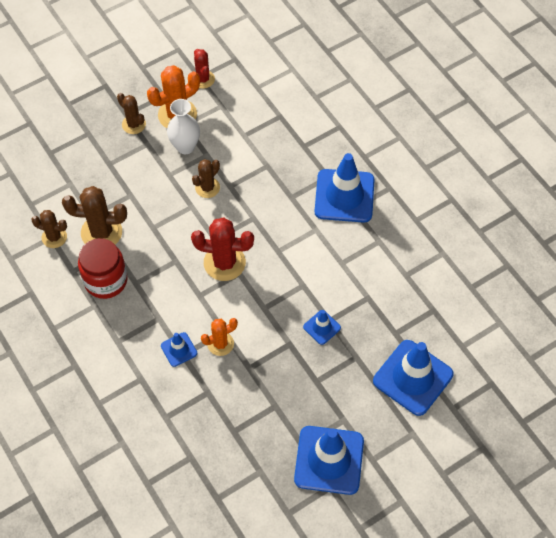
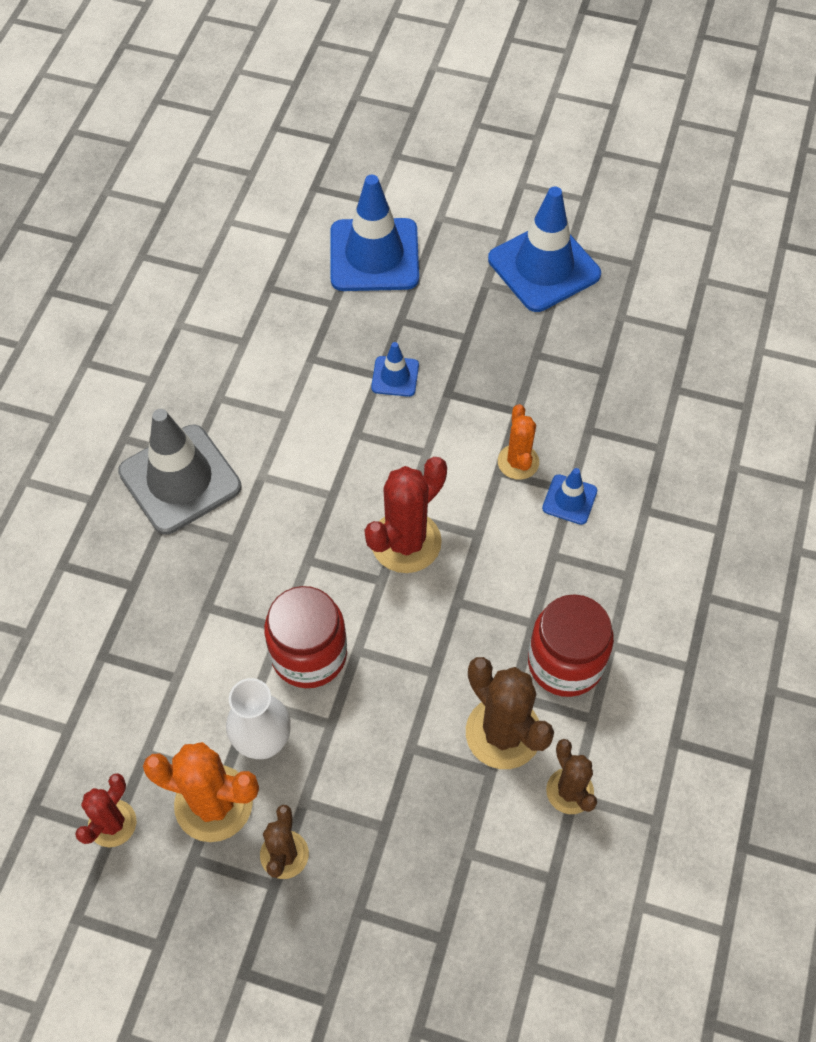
camera: 130 degrees left, 0 degrees up
red cactus [191,217,254,281] -> red cactus turned 75 degrees clockwise [364,457,447,573]
brown cactus [192,159,220,198] -> red jar [264,586,347,688]
orange cactus [201,318,238,356] -> orange cactus turned 60 degrees clockwise [498,404,539,480]
blue traffic cone [314,153,375,223] -> grey traffic cone [118,409,241,534]

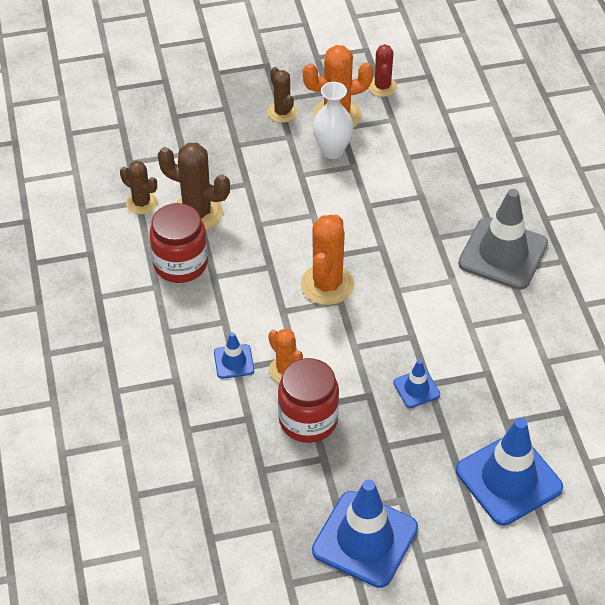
camera: 150 degrees right, 10 degrees down
red jar [264,586,347,688] -> red jar moved to [278,358,339,443]
red cactus [364,457,447,573] -> orange cactus [301,214,354,305]

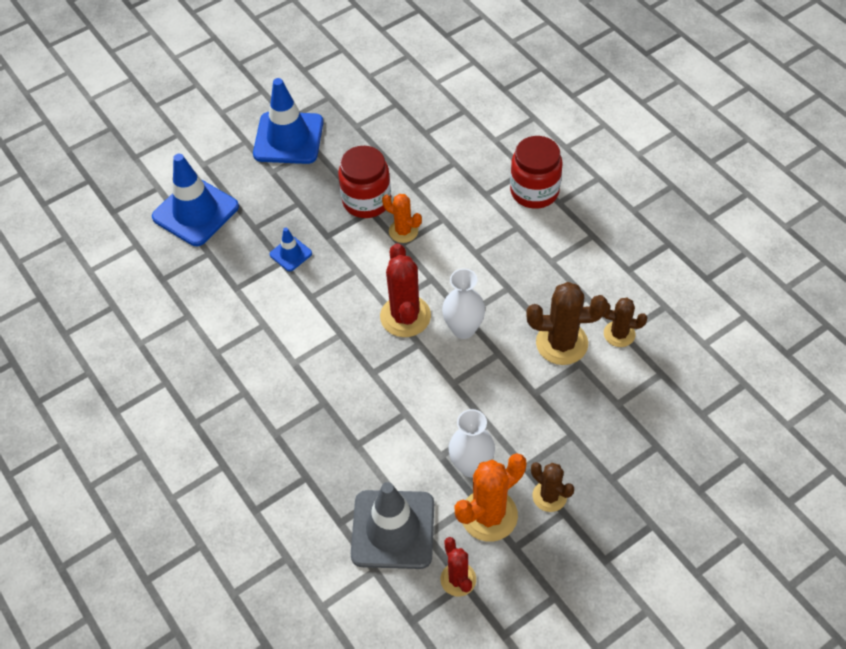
camera: 160 degrees right, 5 degrees up
red jar [149,203,208,283] -> red jar moved to [510,136,563,209]
blue traffic cone [214,332,254,379] -> none
orange cactus [301,214,354,305] -> red cactus [380,243,431,337]
grey traffic cone [458,189,548,290] -> grey traffic cone moved to [351,482,434,569]
none -> white vase [442,268,485,339]

